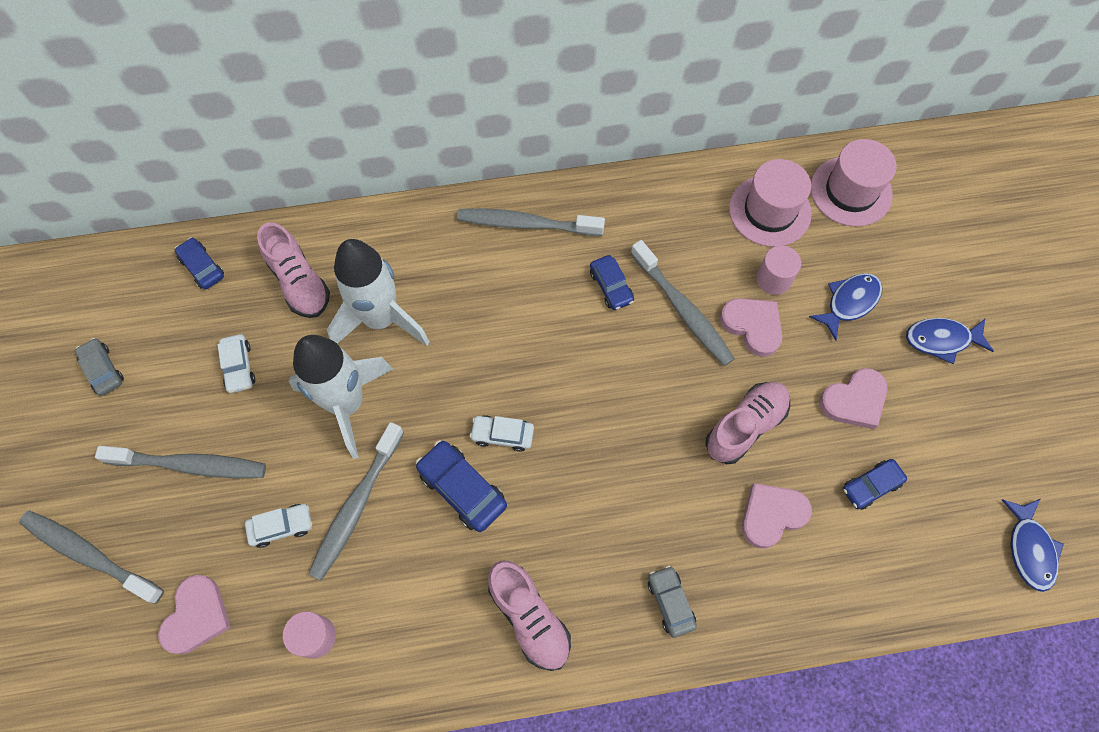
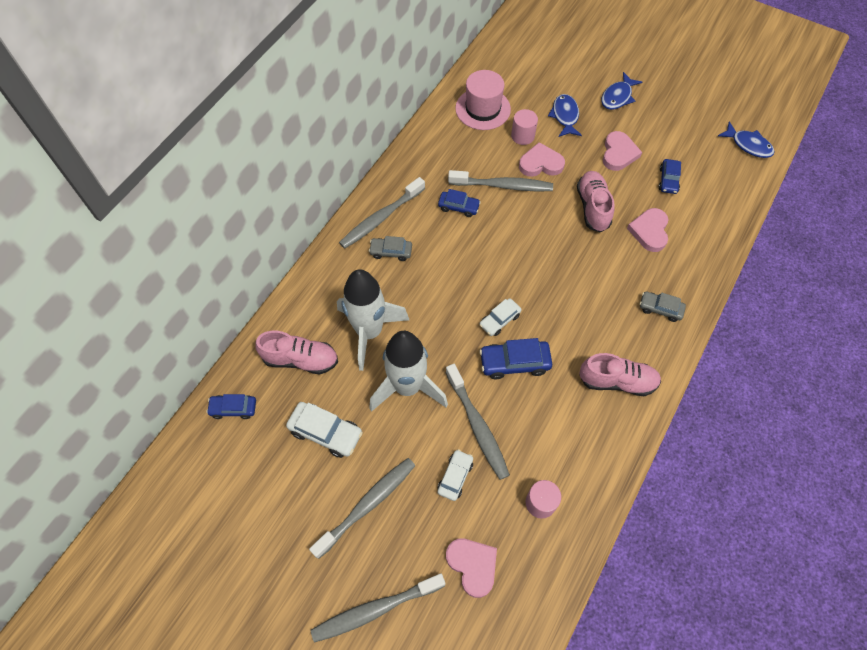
camera: 50 degrees left, 5 degrees down
grey car [75,338,124,396] -> grey car moved to [369,236,412,261]
white car [217,334,255,393] -> white car [286,402,363,458], size x1.53
pink hat [811,139,896,227] -> none

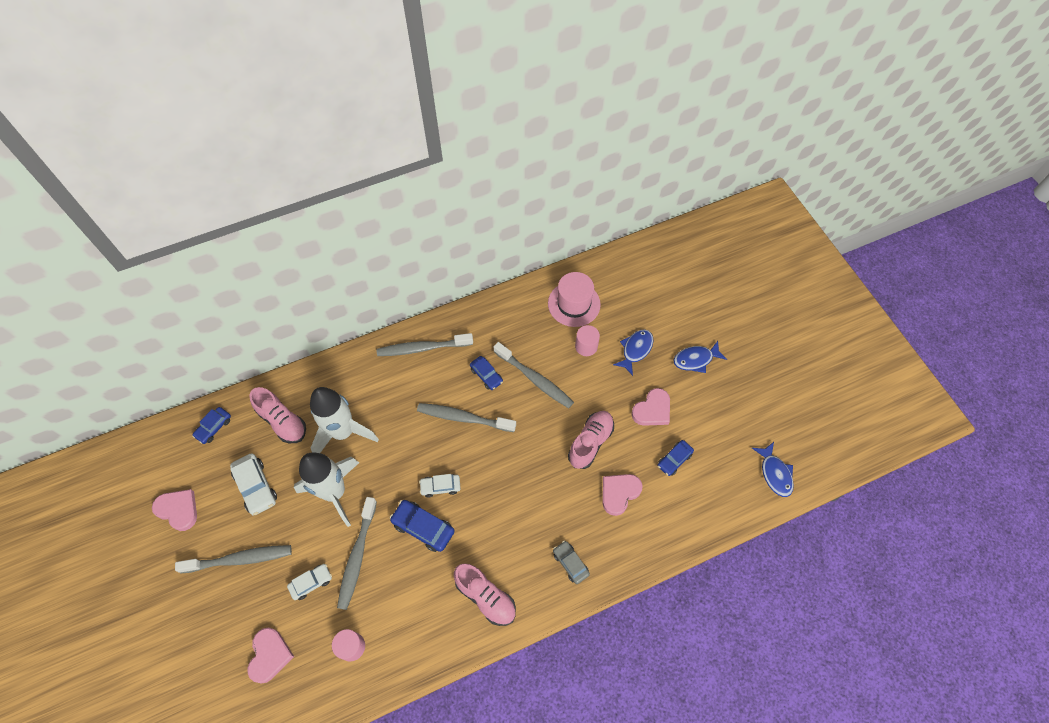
camera: 35 degrees right, 0 degrees up
blue car [206,394,256,419] -> blue car turned 90 degrees counterclockwise [192,407,231,444]
grey toothbrush [310,574,445,643] -> grey toothbrush moved to [417,403,516,432]
grey car [369,236,412,261] -> none
pink heart [519,142,565,177] -> pink heart moved to [152,489,197,531]

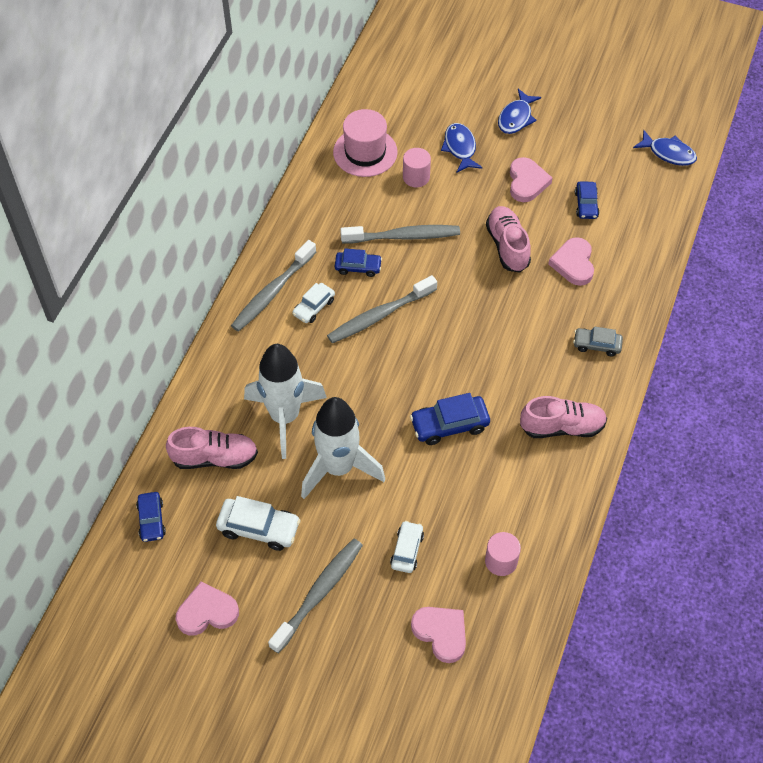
camera: 45 degrees left, 5 degrees down
grey toothbrush [337,497,377,610] -> none
white car [419,474,461,498] -> white car moved to [292,283,335,323]

